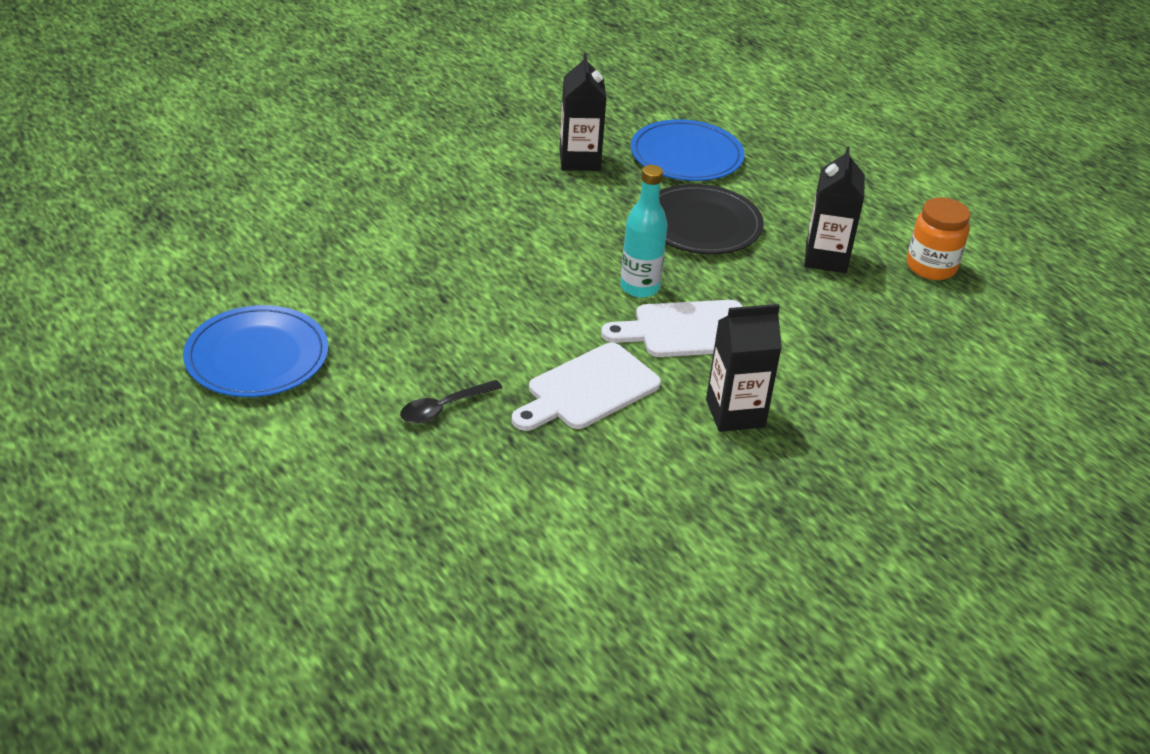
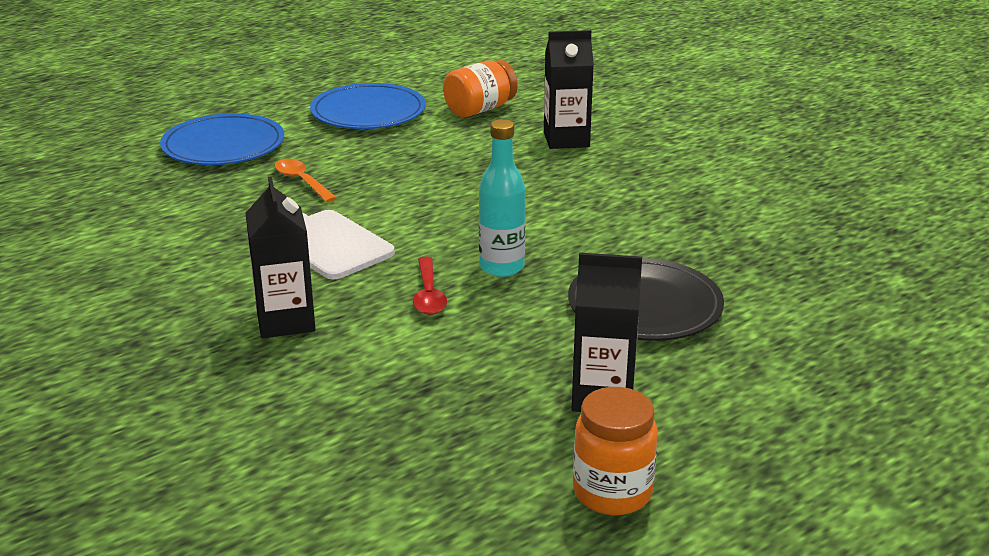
camera: 90 degrees right, 10 degrees down
black spoon [400,380,503,424] -> orange spoon [275,159,337,202]
black carton [559,53,607,171] -> black carton moved to [544,30,594,149]
white cutting board [601,300,743,357] -> red spoon [413,257,447,315]
blue plate [631,119,744,181] -> blue plate moved to [160,113,284,165]
none -> orange jar [443,60,518,117]

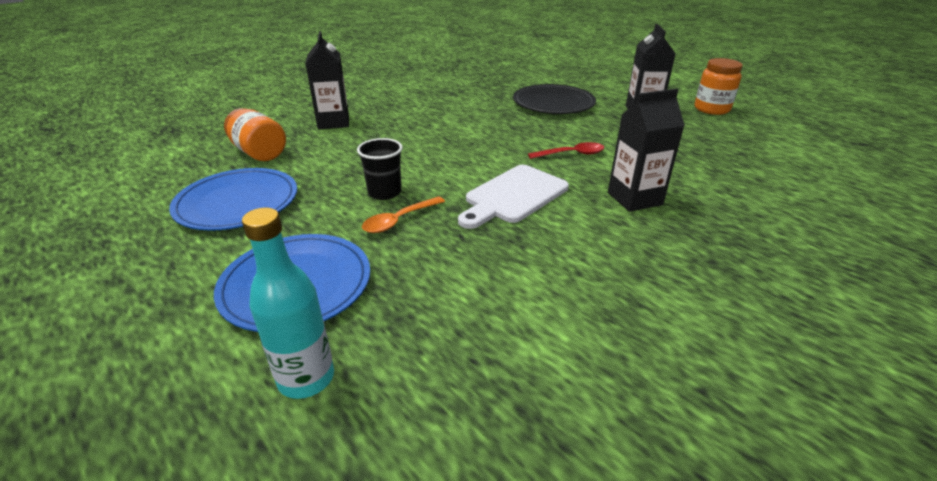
camera: 95 degrees left, 5 degrees up
turquoise bottle [479,119,526,277] -> turquoise bottle moved to [242,208,334,399]
none -> black cup [357,138,403,200]

